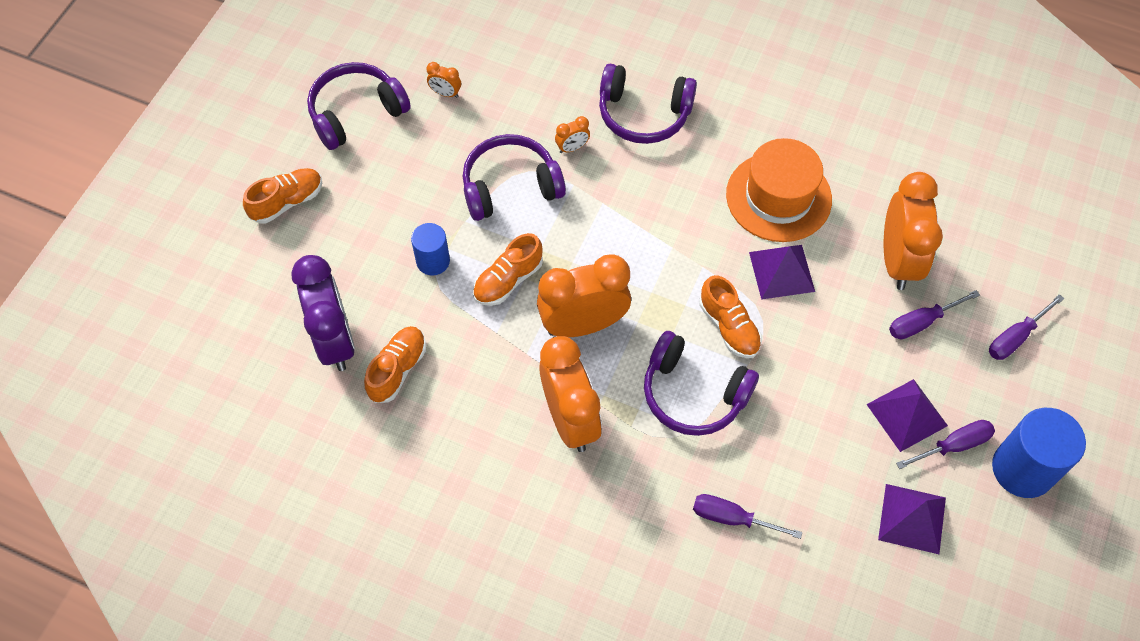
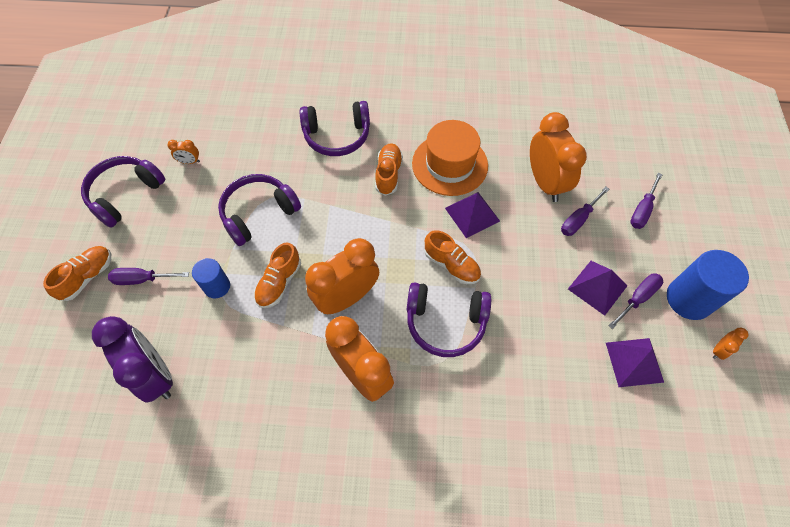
camera: 20 degrees left, 0 degrees up
orange shoe [364,326,426,403] -> orange shoe moved to [375,143,403,196]
orange clock [555,116,590,153] -> orange clock moved to [712,328,749,360]
purple screwdriver [693,494,803,539] -> purple screwdriver moved to [108,268,189,285]

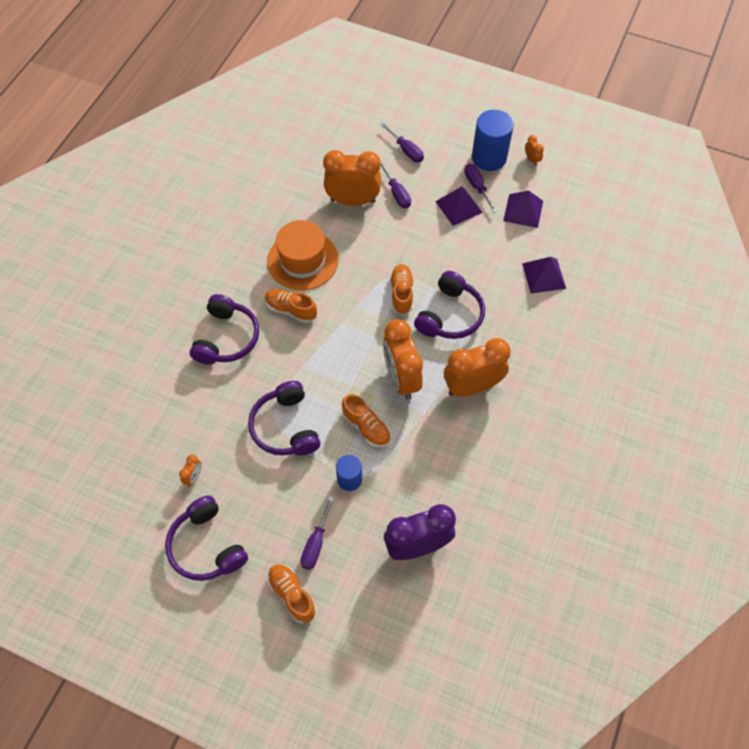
camera: 70 degrees left, 0 degrees up
orange shoe [425,230,481,284] -> orange shoe turned 60 degrees counterclockwise [390,264,413,315]
purple pyramid [445,192,500,238] -> purple pyramid moved to [522,257,566,293]

